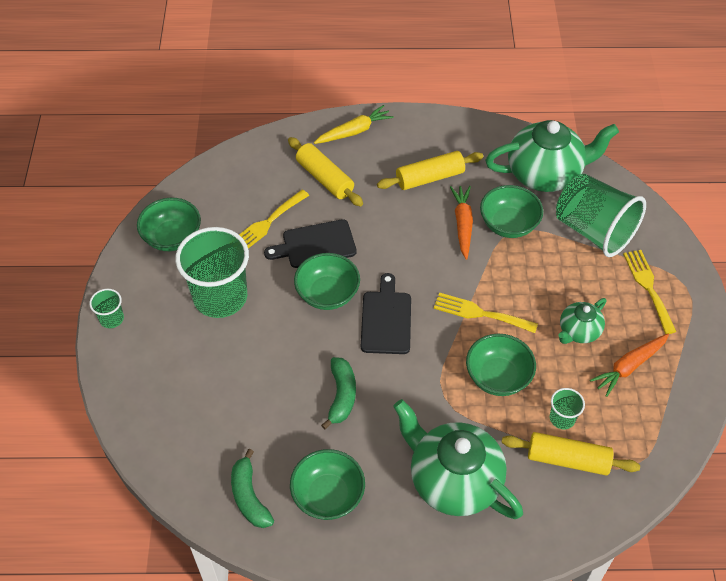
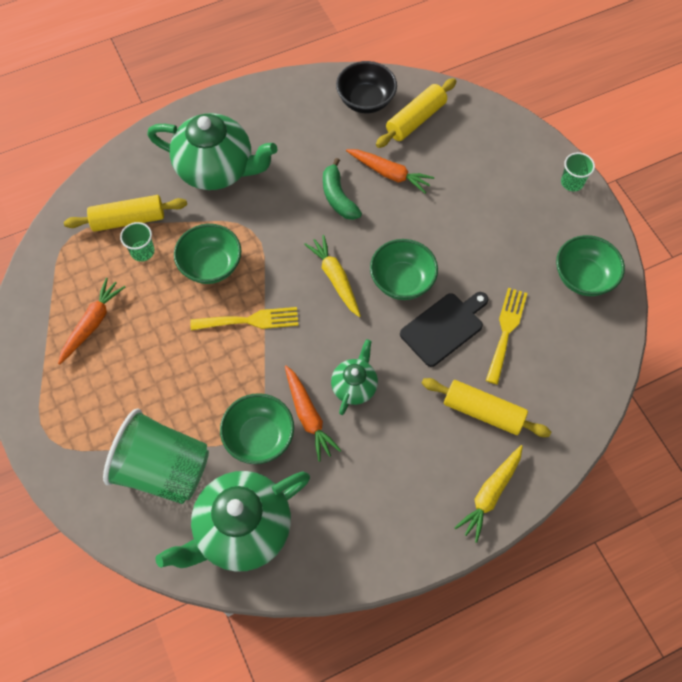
camera: 155 degrees right, 10 degrees up
green cup [175,227,249,318] -> none
green banana [231,449,274,528] -> black bowl [336,61,397,113]
green bowl [290,449,365,520] -> none
black cutting board [361,273,411,354] -> yellow carrot [304,235,361,317]
yellow rolling pin [377,151,483,190] -> yellow rolling pin moved to [376,78,456,148]
green teapot [558,298,606,344] -> green teapot moved to [331,339,378,415]
yellow fork [623,250,677,334] -> none
none -> orange carrot [346,149,434,194]

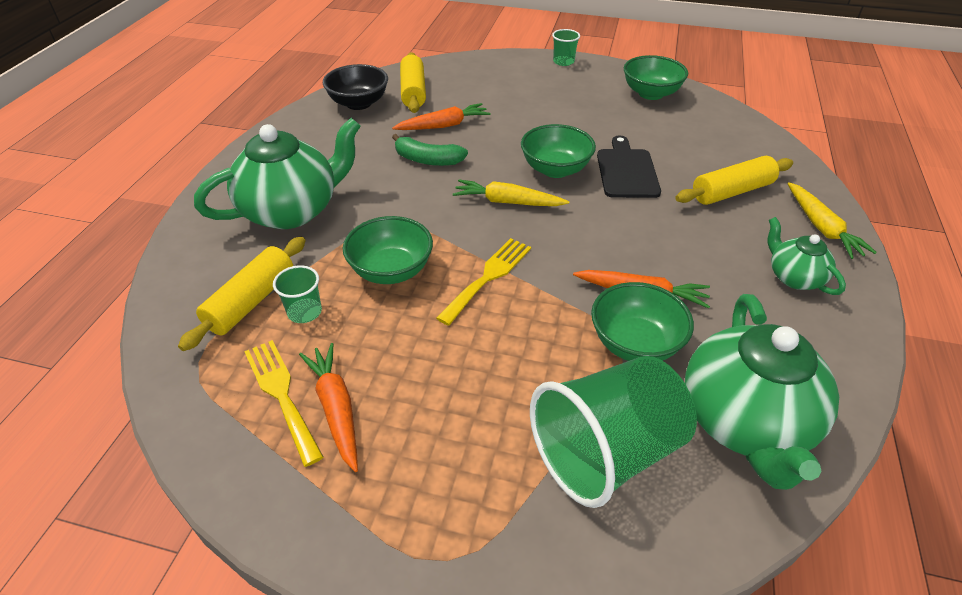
camera: 50 degrees left, 20 degrees down
green teapot [331,339,378,415] -> green teapot moved to [768,217,846,295]
yellow fork [486,288,527,384] -> yellow fork moved to [244,340,324,467]

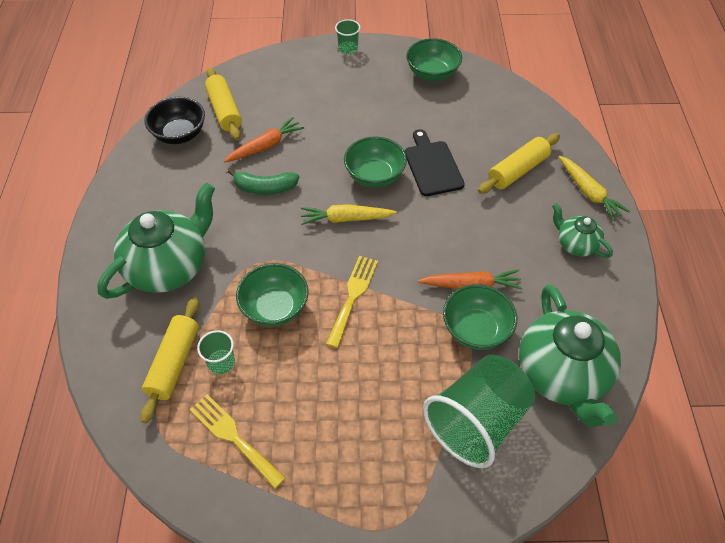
camera: 15 degrees left, 10 degrees up
orange carrot [299,343,358,472] -> none

